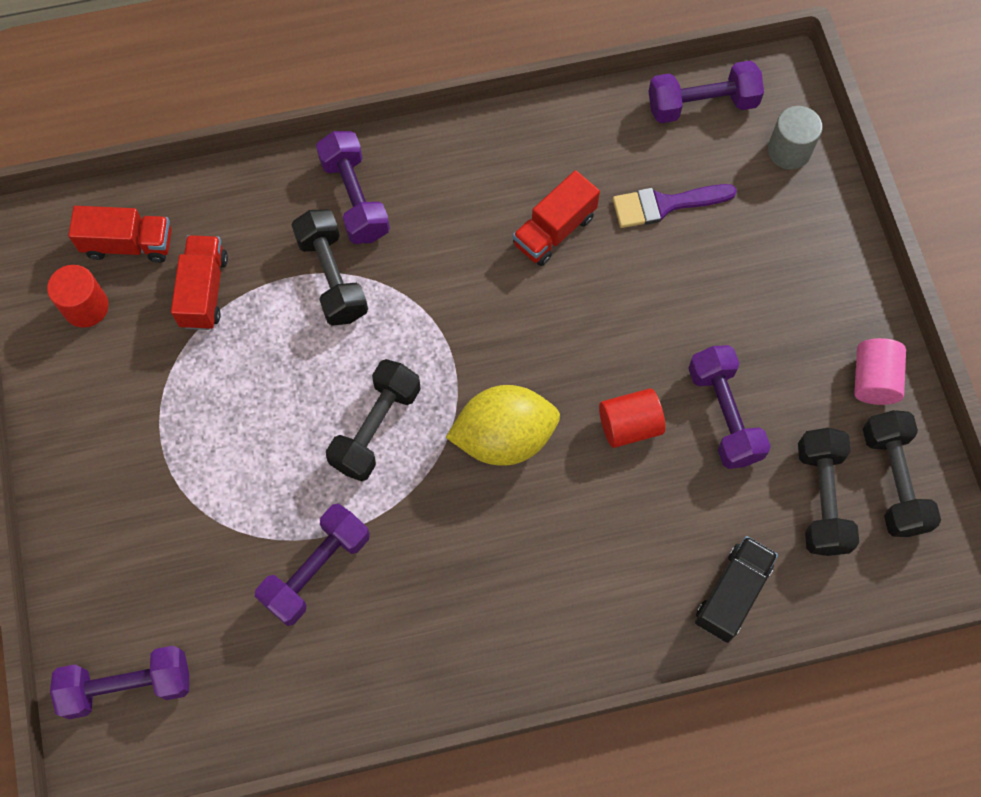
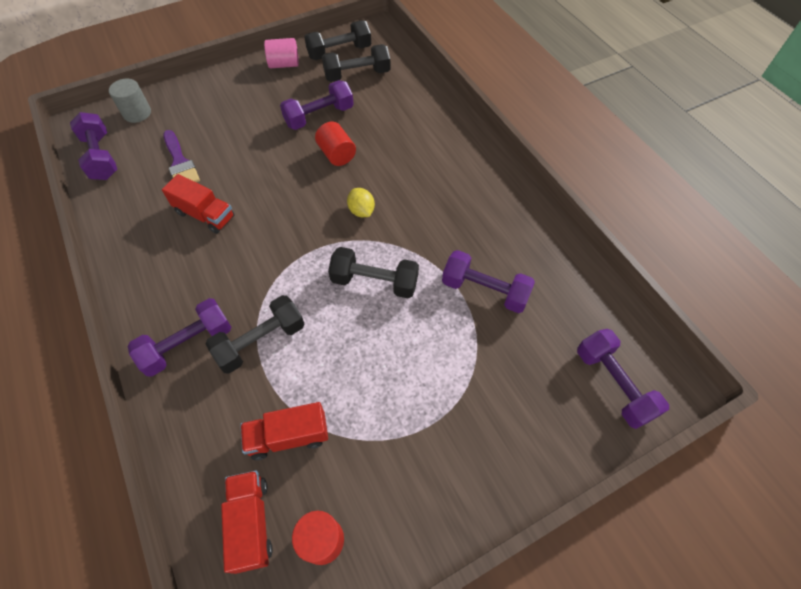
camera: 105 degrees left, 10 degrees down
yellow lemon [445,385,560,466] -> yellow lemon [347,188,375,217], size x0.51
black truck [695,536,778,643] -> none

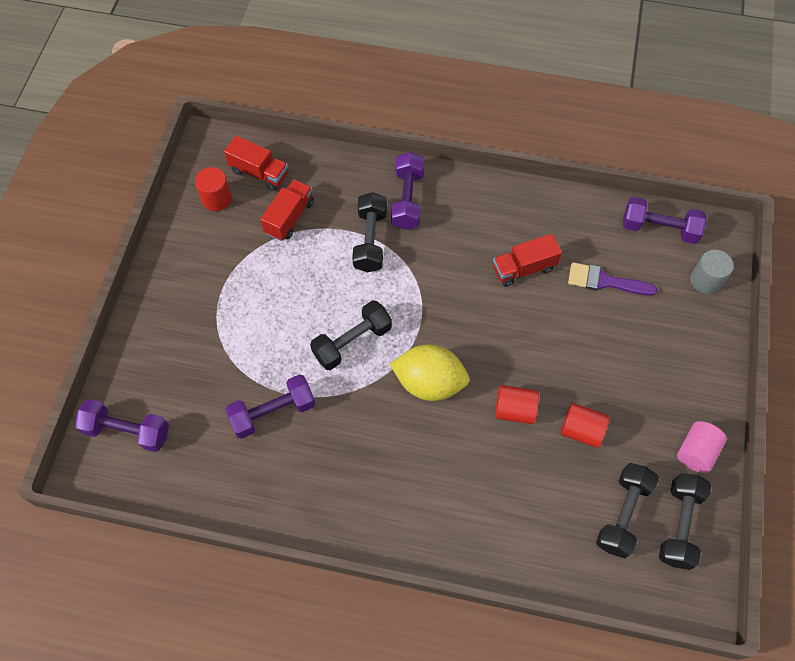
camera: 130 degrees right, 5 degrees up
purple dumbbell [280,80,354,130] -> red cylinder [561,403,609,448]
yellow lemon [347,188,375,217] -> yellow lemon [390,344,470,401], size x1.95

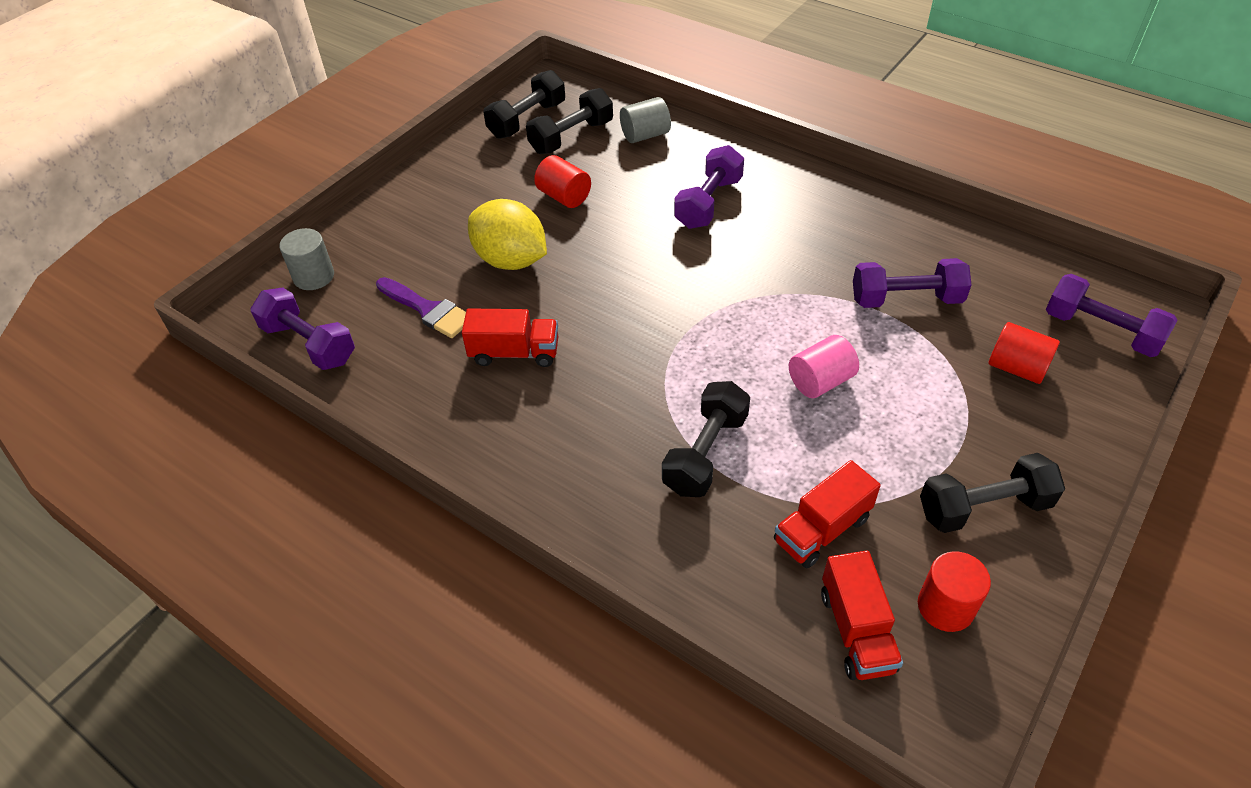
camera: 155 degrees left, 15 degrees down
red truck [224,136,288,191] -> red truck turned 150 degrees counterclockwise [821,550,903,680]
black dumbbell [310,300,392,370] -> black dumbbell moved to [920,453,1065,533]
yellow lemon [390,344,470,401] -> yellow lemon moved to [468,199,547,270]
purple dumbbell [391,152,424,230] -> purple dumbbell moved to [674,145,744,229]
red cylinder [495,385,539,424] -> red cylinder moved to [989,322,1060,384]
pink cylinder [677,421,727,473] -> pink cylinder moved to [789,335,859,398]
none -> grey cylinder [620,97,671,143]

